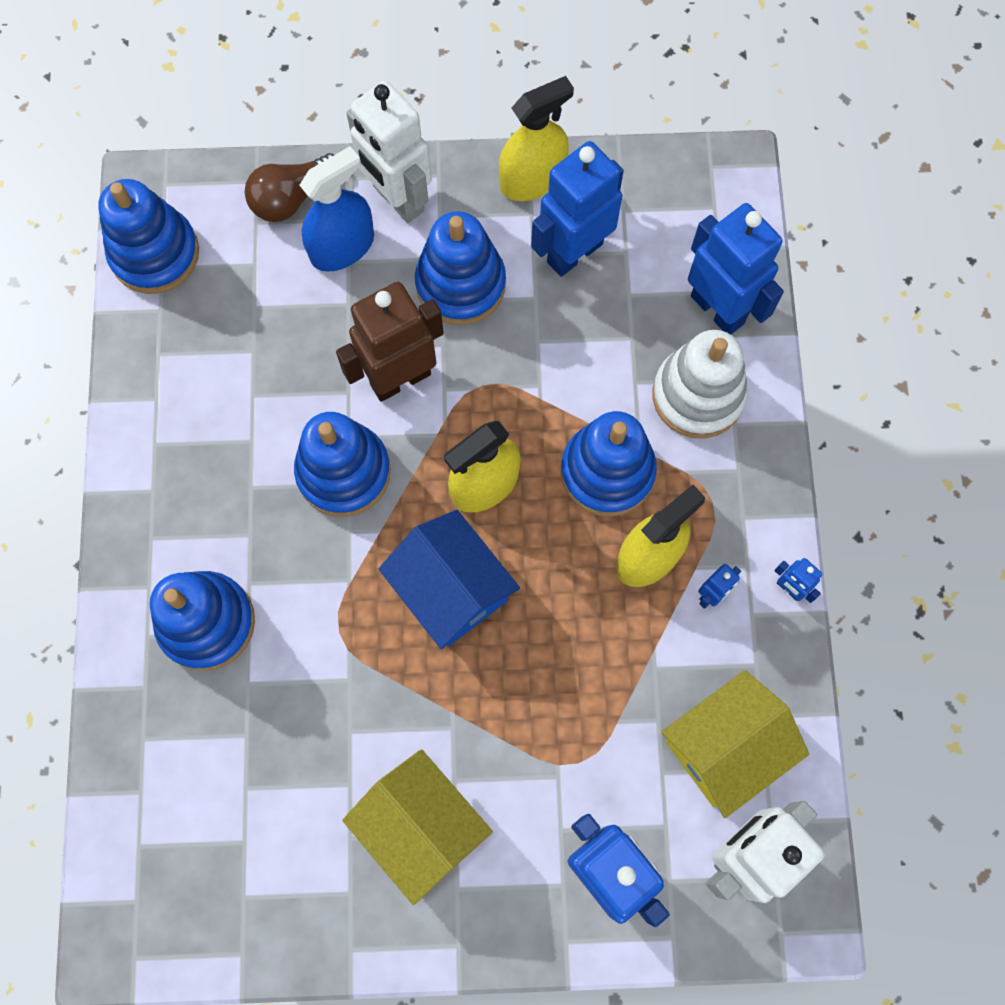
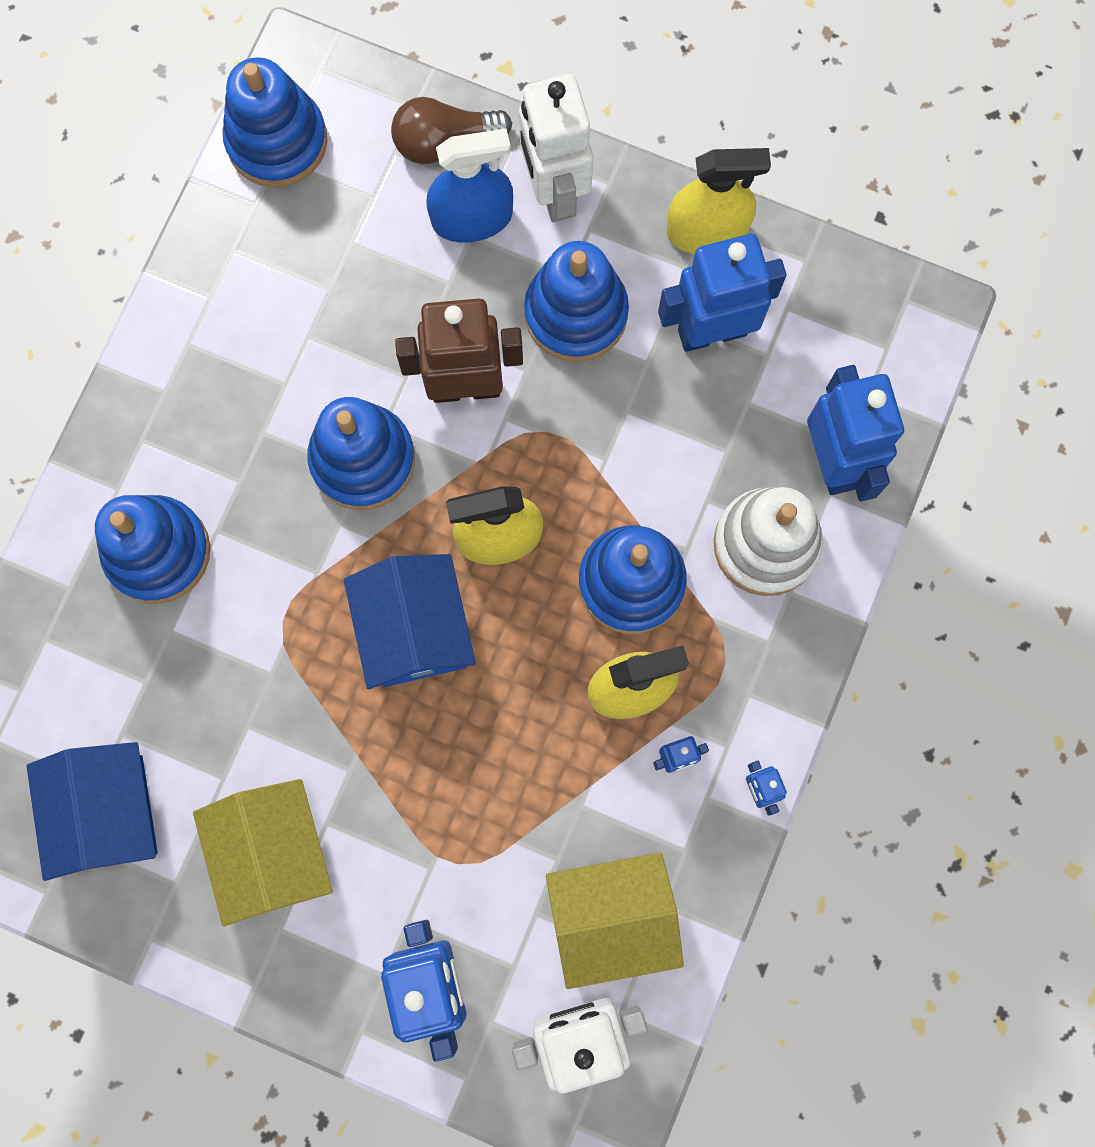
camera: 25 degrees right, 5 degrees up
none -> blue house [26,742,158,881]

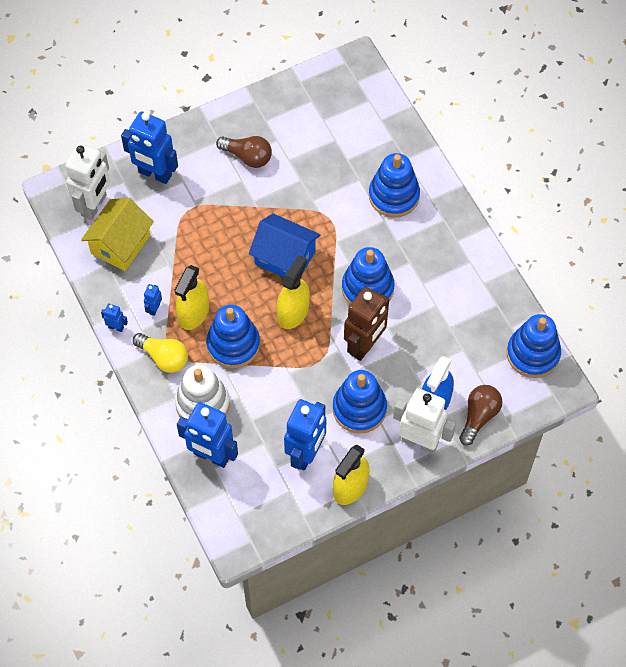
camera: 130 degrees right, 15 degrees down
blue house [26,742,158,881] -> none
yellow house [193,779,333,926] -> brown light bulb [216,136,272,168]
none -> yellow light bulb [133,333,188,373]

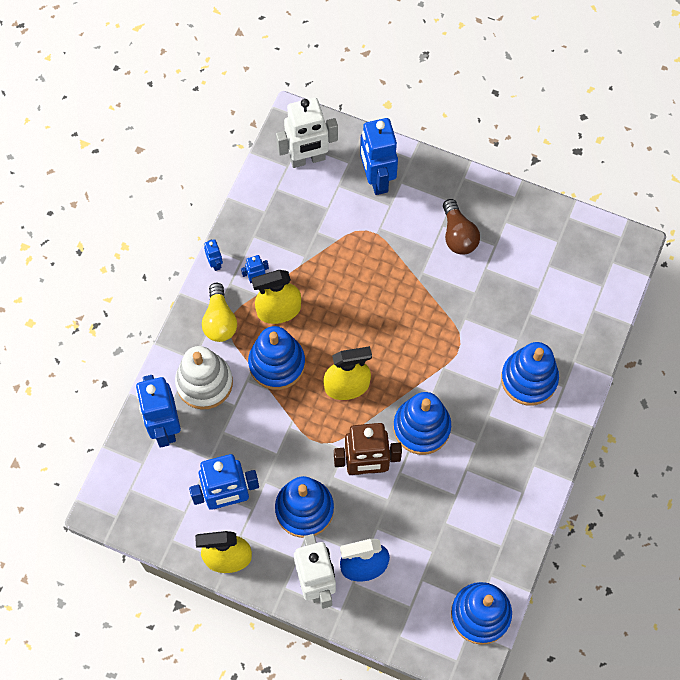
camera: 50 degrees right, 5 degrees up
yellow house [81,198,154,271] -> none
blue house [249,213,321,277] -> none
brown light bulb [459,385,502,446] -> none

